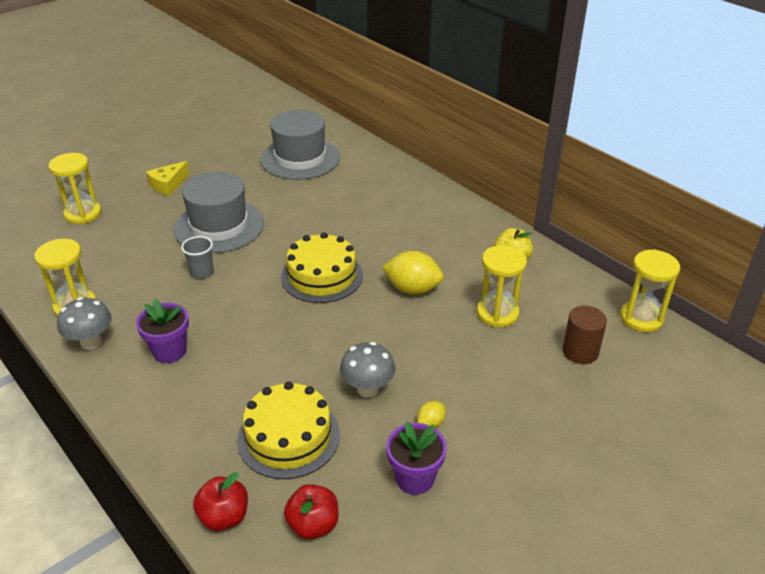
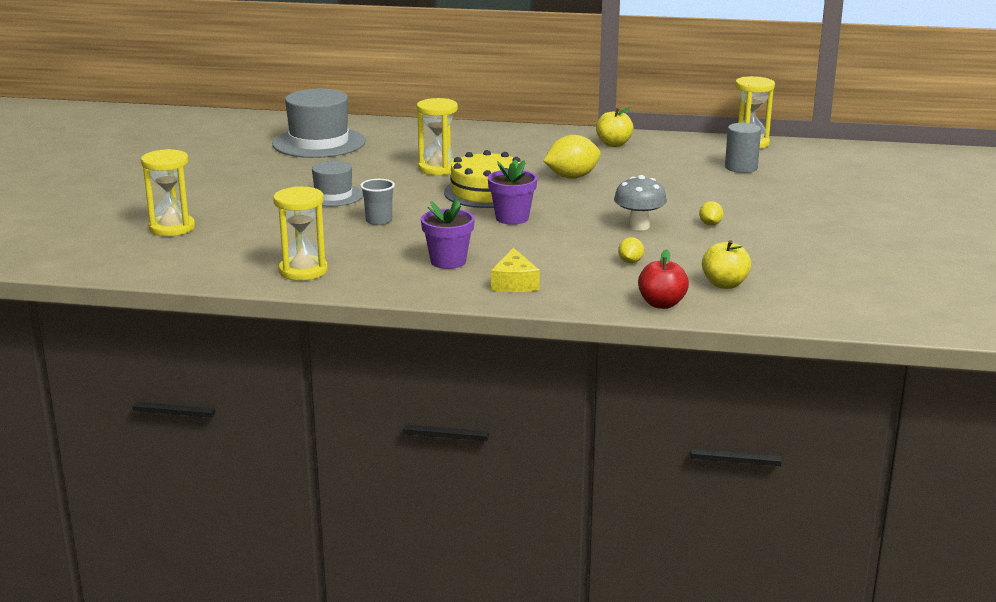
camera: 40 degrees left, 15 degrees down
grey mushroom [57,297,112,350] -> none
yellow cheese [146,161,190,196] -> yellow cheese moved to [491,248,540,292]
grey hat [174,172,264,253] -> grey hat [312,161,363,206], size x0.58
yellow cake [237,381,340,479] -> yellow lemon [618,237,644,263]
red apple [284,484,339,539] -> yellow apple [702,240,751,289]
purple flower pot [386,421,447,495] -> purple flower pot moved to [488,160,537,225]
yellow hourglass [477,245,527,327] -> yellow hourglass moved to [417,98,458,175]
brown cylinder [562,306,607,364] -> grey cylinder [725,123,761,173]

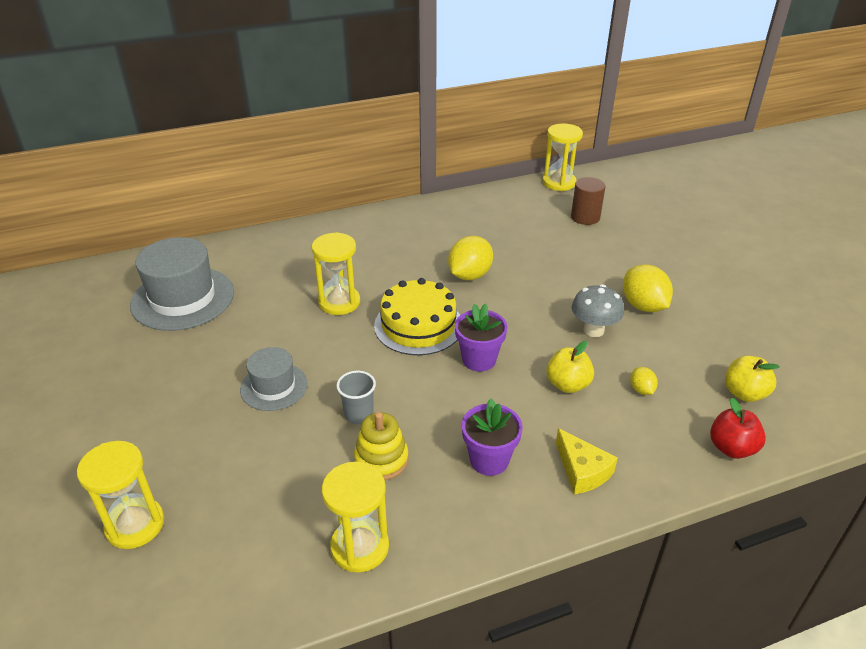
camera: 30 degrees left, 15 degrees up
yellow apple [596,107,634,147] -> yellow apple moved to [546,341,594,393]
yellow lemon [699,201,723,226] -> yellow lemon [623,264,673,312], size x1.99
grey cylinder [725,123,761,173] -> brown cylinder [571,177,605,225]
none -> yellow stacking toy [354,412,408,480]

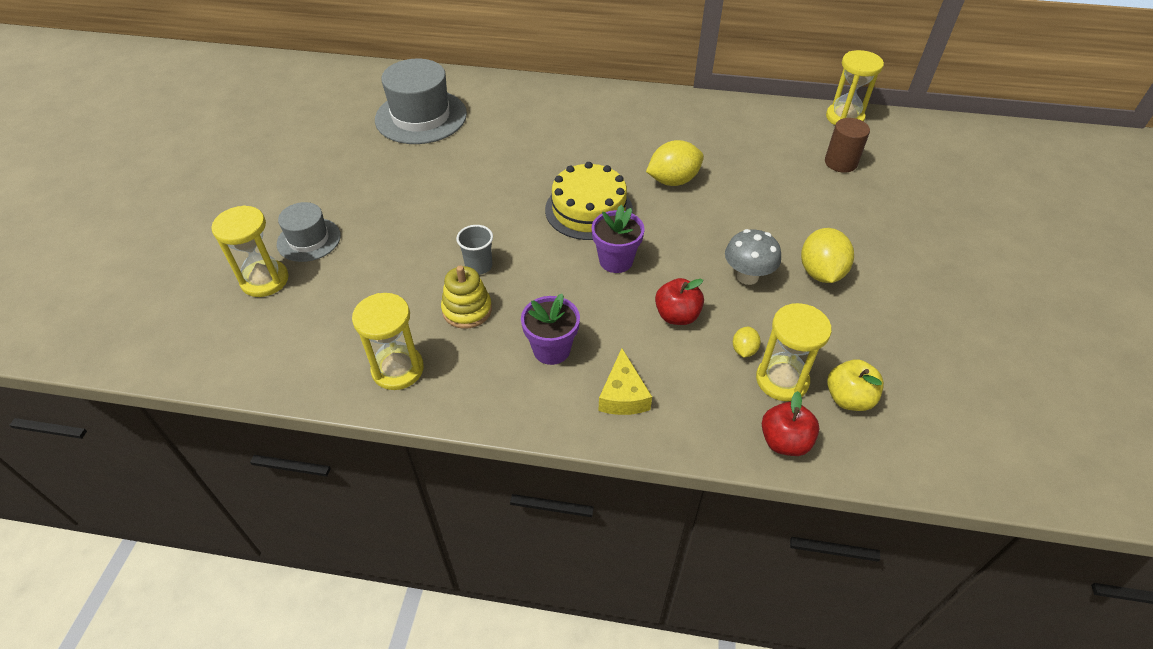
camera: 30 degrees right, 10 degrees up
grey hat [240,347,308,411] -> grey hat moved to [277,202,341,262]
yellow hourglass [312,232,360,315] -> yellow hourglass moved to [756,303,832,401]
yellow apple [546,341,594,393] -> red apple [655,278,704,325]

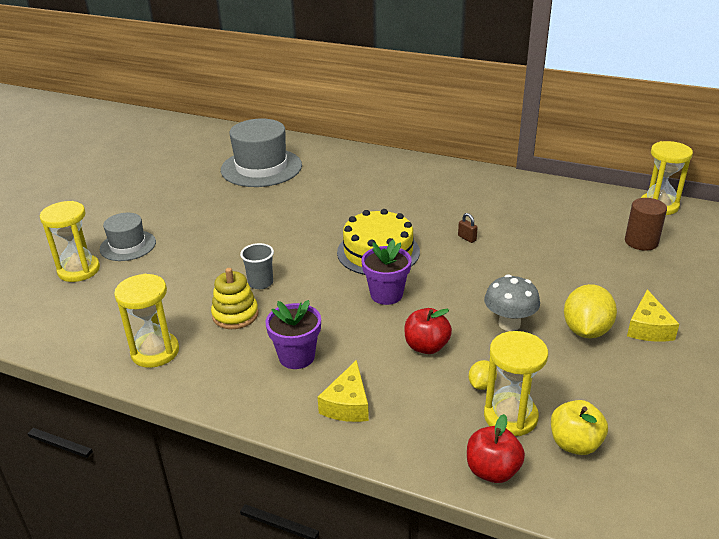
camera: 15 degrees right, 15 degrees down
yellow lemon [646,140,704,186] -> brown padlock [458,213,478,243]
none -> yellow cheese [627,289,679,342]

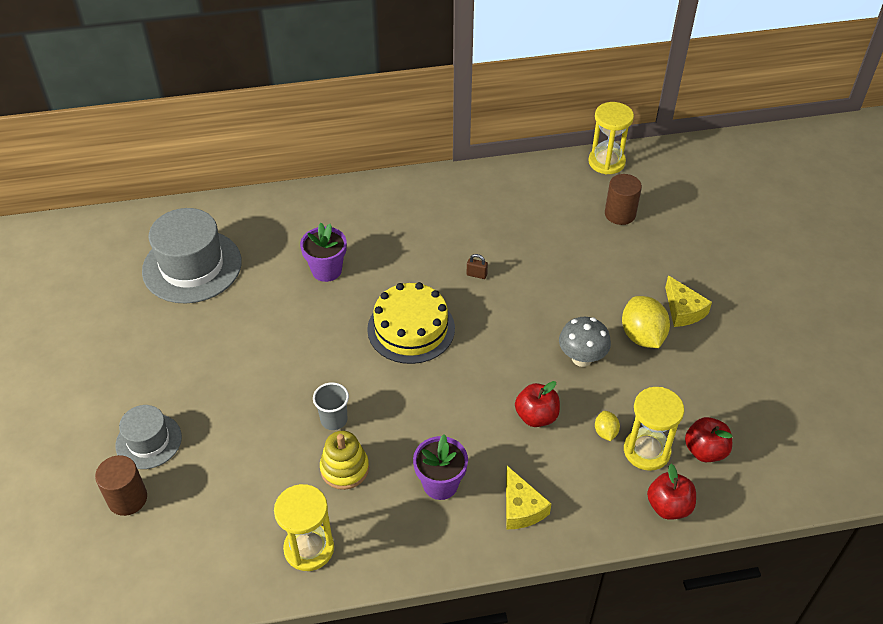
camera: 35 degrees left, 15 degrees up
yellow hourglass [40,201,100,282] -> brown cylinder [95,455,147,516]
purple flower pot [361,239,411,305] -> purple flower pot moved to [300,223,347,282]
yellow apple [551,400,608,455] -> red apple [685,417,732,462]

